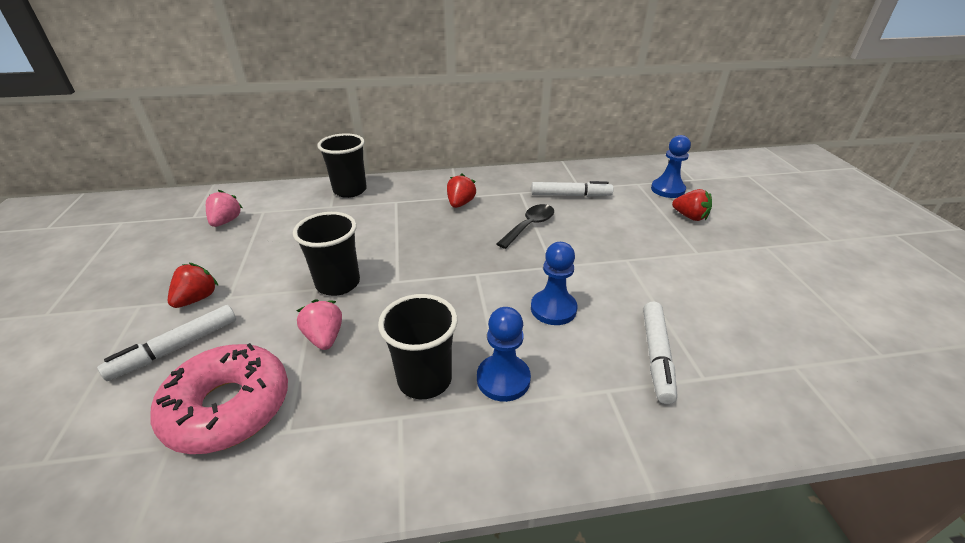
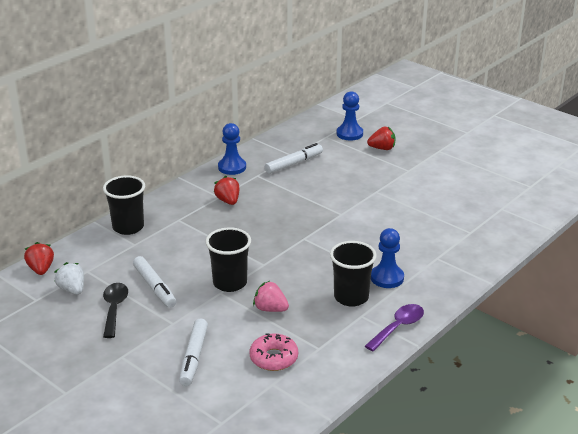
camera: 40 degrees left, 5 degrees down
pink donut [151,343,288,454] -> pink donut [249,333,298,371], size x0.61
red strawberry [168,263,218,308] -> red strawberry moved to [24,242,54,275]
pink strawberry [206,190,243,227] -> white strawberry [54,262,84,295]
black spoon [497,204,554,249] -> black spoon moved to [103,283,128,338]
blue pawn [531,242,577,325] -> blue pawn moved to [218,123,246,175]
white marker [643,302,677,404] -> white marker moved to [133,256,176,308]
none -> purple spoon [365,304,424,351]

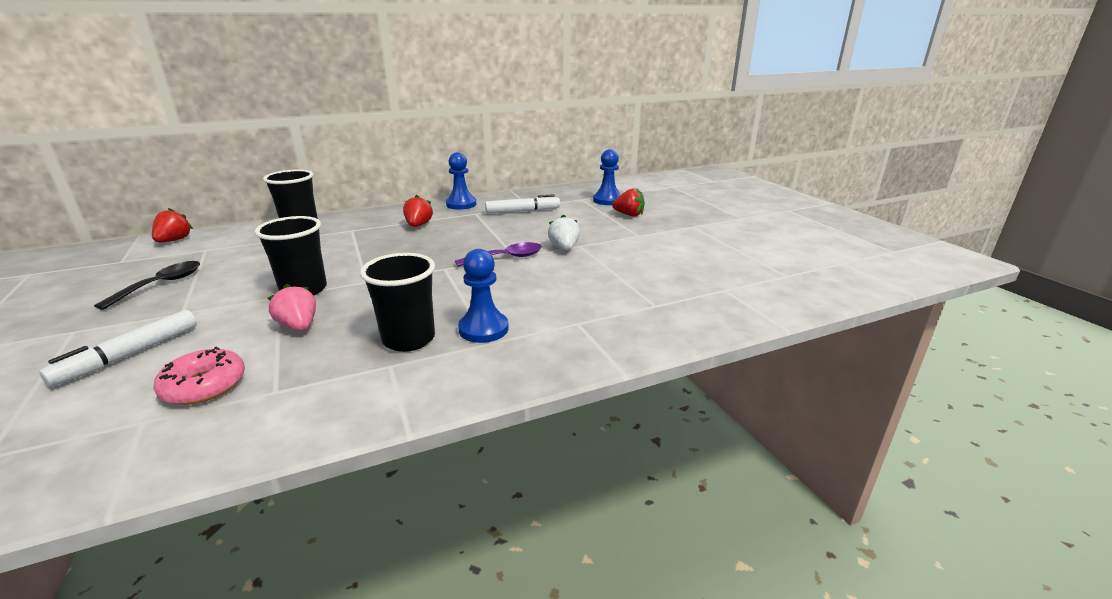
camera: 25 degrees right, 5 degrees down
white strawberry [54,262,84,295] -> white strawberry moved to [548,215,580,250]
white marker [133,256,176,308] -> none
purple spoon [365,304,424,351] -> purple spoon moved to [455,242,542,267]

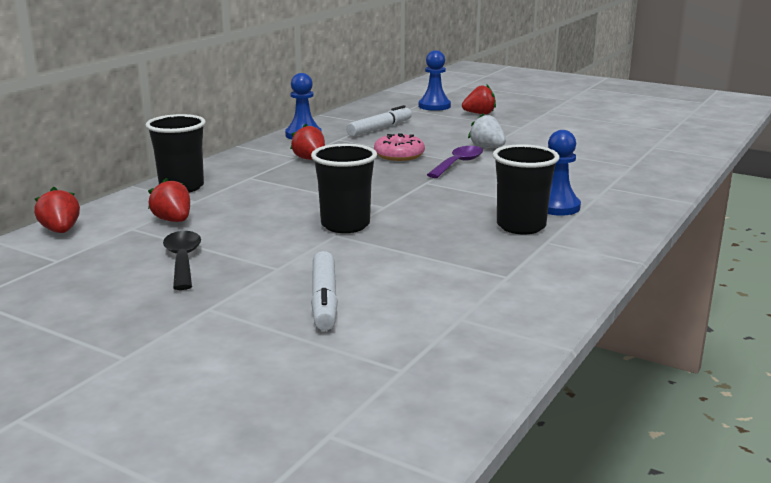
camera: 35 degrees left, 5 degrees down
pink donut [153,347,245,405] -> pink donut moved to [374,133,425,161]
pink strawberry [268,284,316,331] -> none
none -> red strawberry [148,178,190,222]

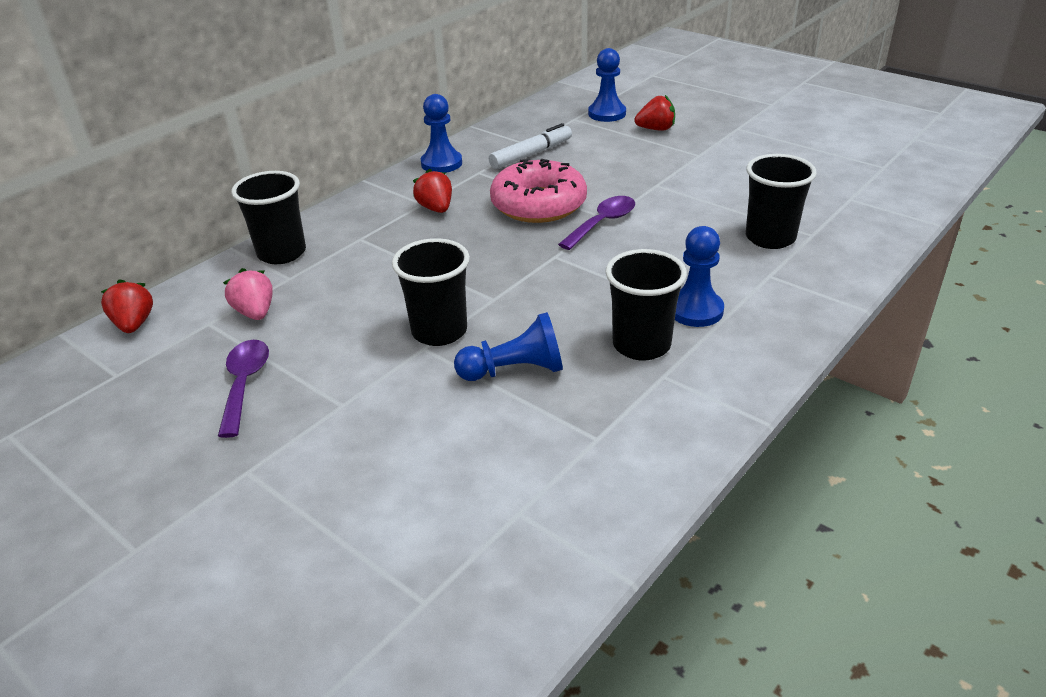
camera: 10 degrees right, 15 degrees up
red strawberry [148,178,190,222] -> pink strawberry [223,268,273,320]
black spoon [163,231,201,290] -> purple spoon [218,340,269,438]
white marker [311,251,338,331] -> none
pink donut [374,133,425,161] -> pink donut [490,159,587,223], size x1.63
white strawberry [468,113,506,147] -> none
none -> blue pawn [454,312,563,381]
none -> black cup [746,154,817,249]

